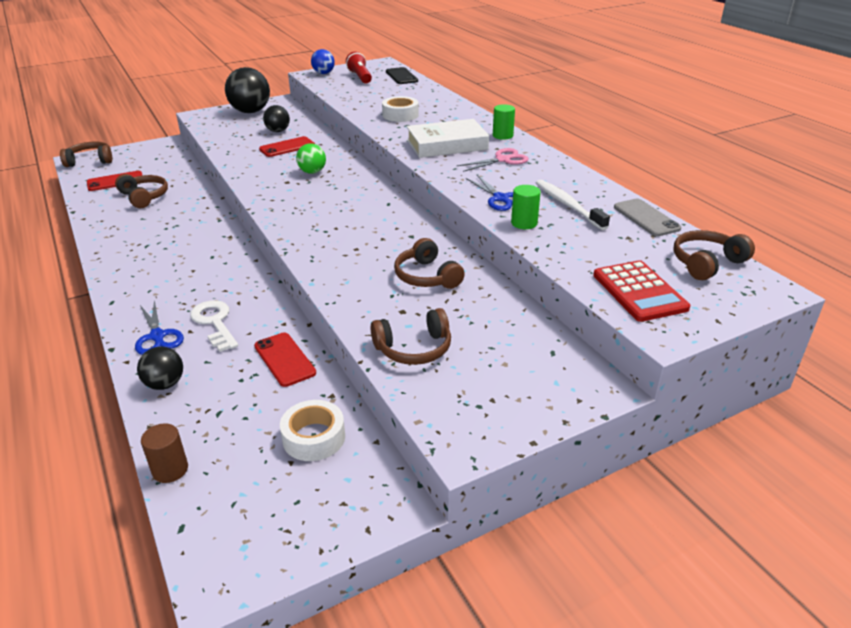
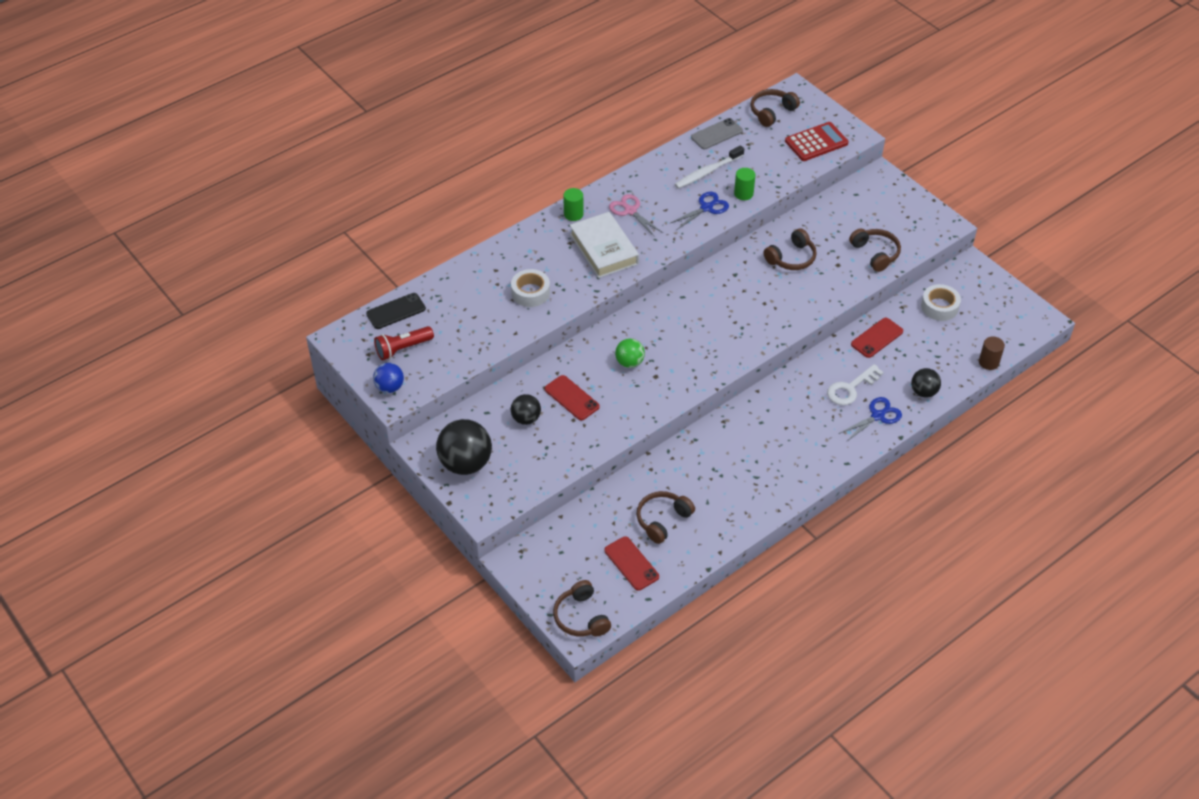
camera: 100 degrees left, 15 degrees up
brown headphones [673,230,755,280] -> brown headphones turned 90 degrees clockwise [751,89,800,127]

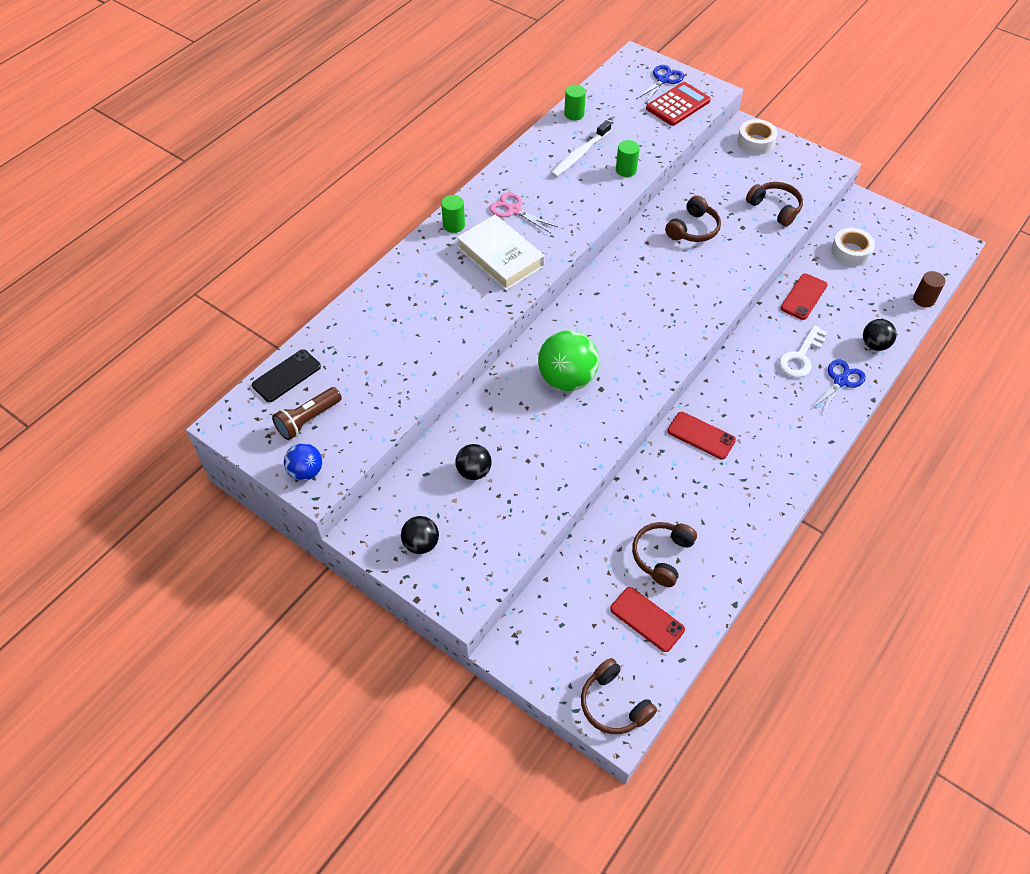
camera: 15 degrees left, 5 degrees up
red flashlight [374,326,434,360] -> brown flashlight [272,387,342,440]
black ball [436,419,492,475] -> black ball [401,516,439,554], size x0.56
white tape [511,269,550,307] -> white tape moved to [737,119,778,155]
red phone [545,375,600,420] -> red phone moved to [667,412,736,459]
green ball [615,338,645,368] -> green ball [538,330,599,391], size x1.78
blue scissors [671,192,729,230] -> blue scissors moved to [636,65,684,103]
grey phone [691,118,743,149] -> green cylinder [564,85,586,120]
brown headphones [751,89,800,127] -> none

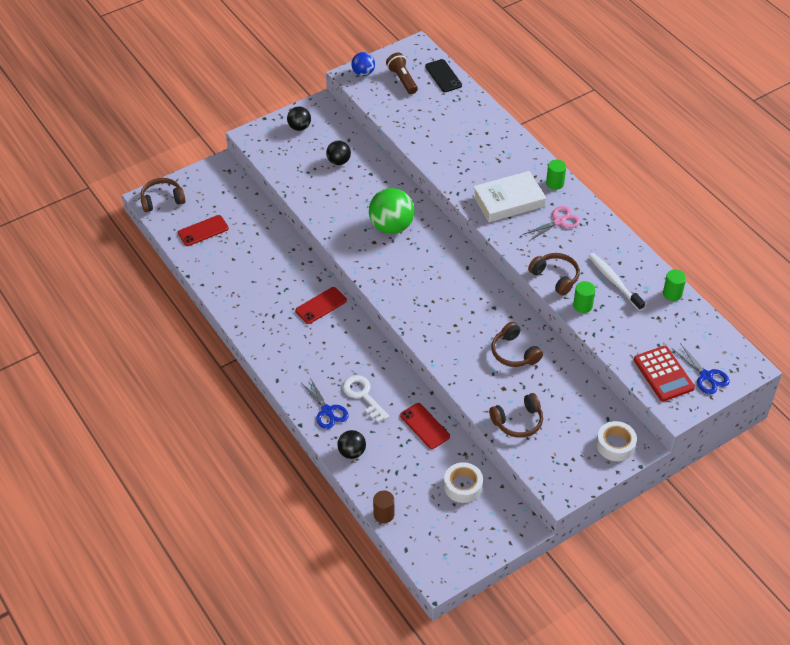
camera: 110 degrees right, 5 degrees down
brown headphones [632,522,697,587] -> brown headphones moved to [528,253,580,296]

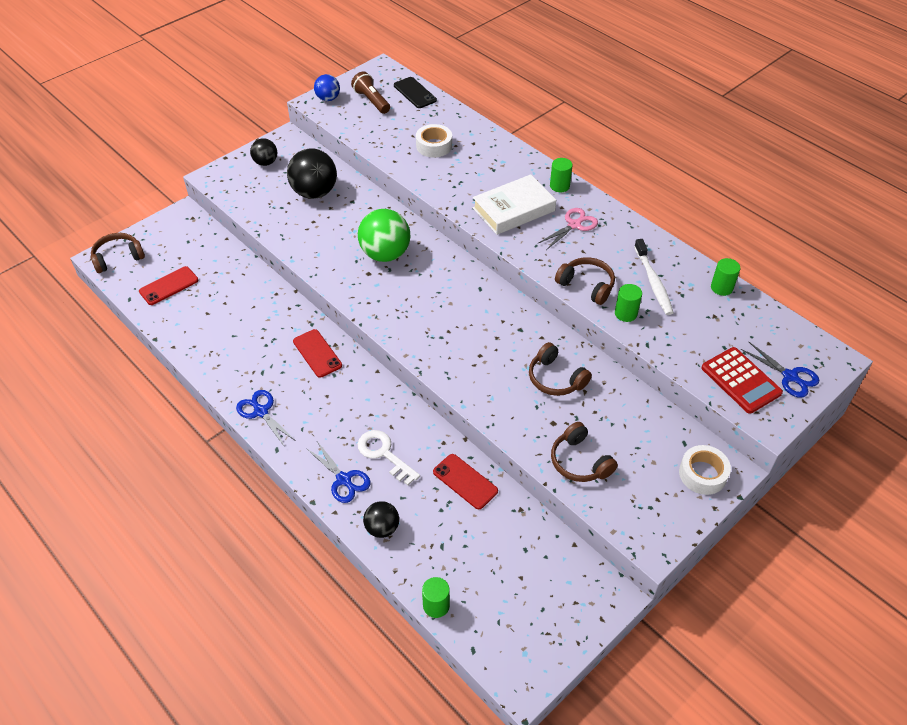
camera: 10 degrees left, 0 degrees up
red phone [295,287,347,324] -> red phone turned 75 degrees counterclockwise [293,329,342,378]
black ball [326,141,351,165] -> black ball [287,148,337,199], size x1.78
brown cylinder [373,491,394,523] -> green cylinder [422,577,450,618]
white tape [444,462,483,503] -> white tape moved to [416,124,452,158]
brown headphones [489,393,543,438] -> brown headphones turned 90 degrees clockwise [551,422,618,482]
white toothbrush [588,253,645,311] -> white toothbrush turned 150 degrees counterclockwise [634,239,674,315]
none -> blue scissors [236,390,296,447]

